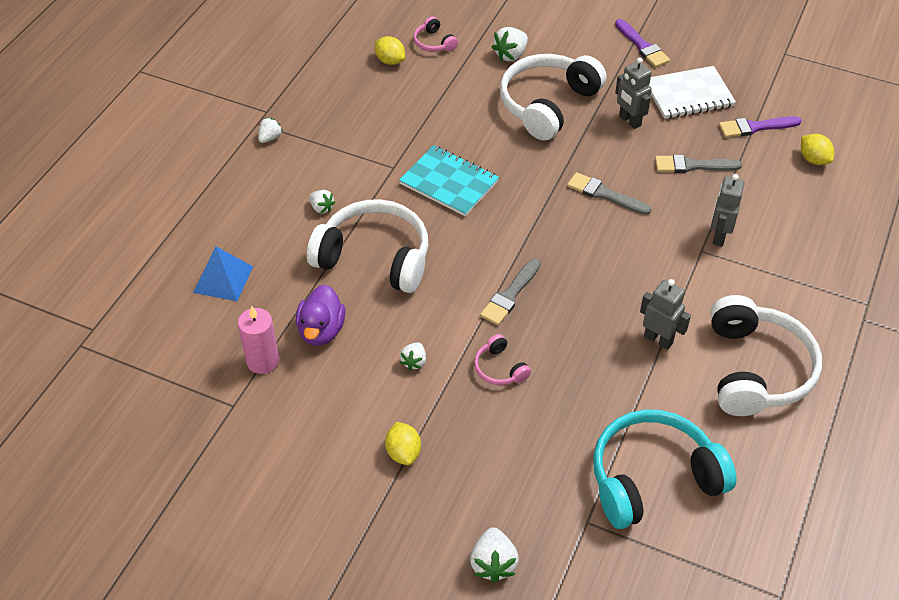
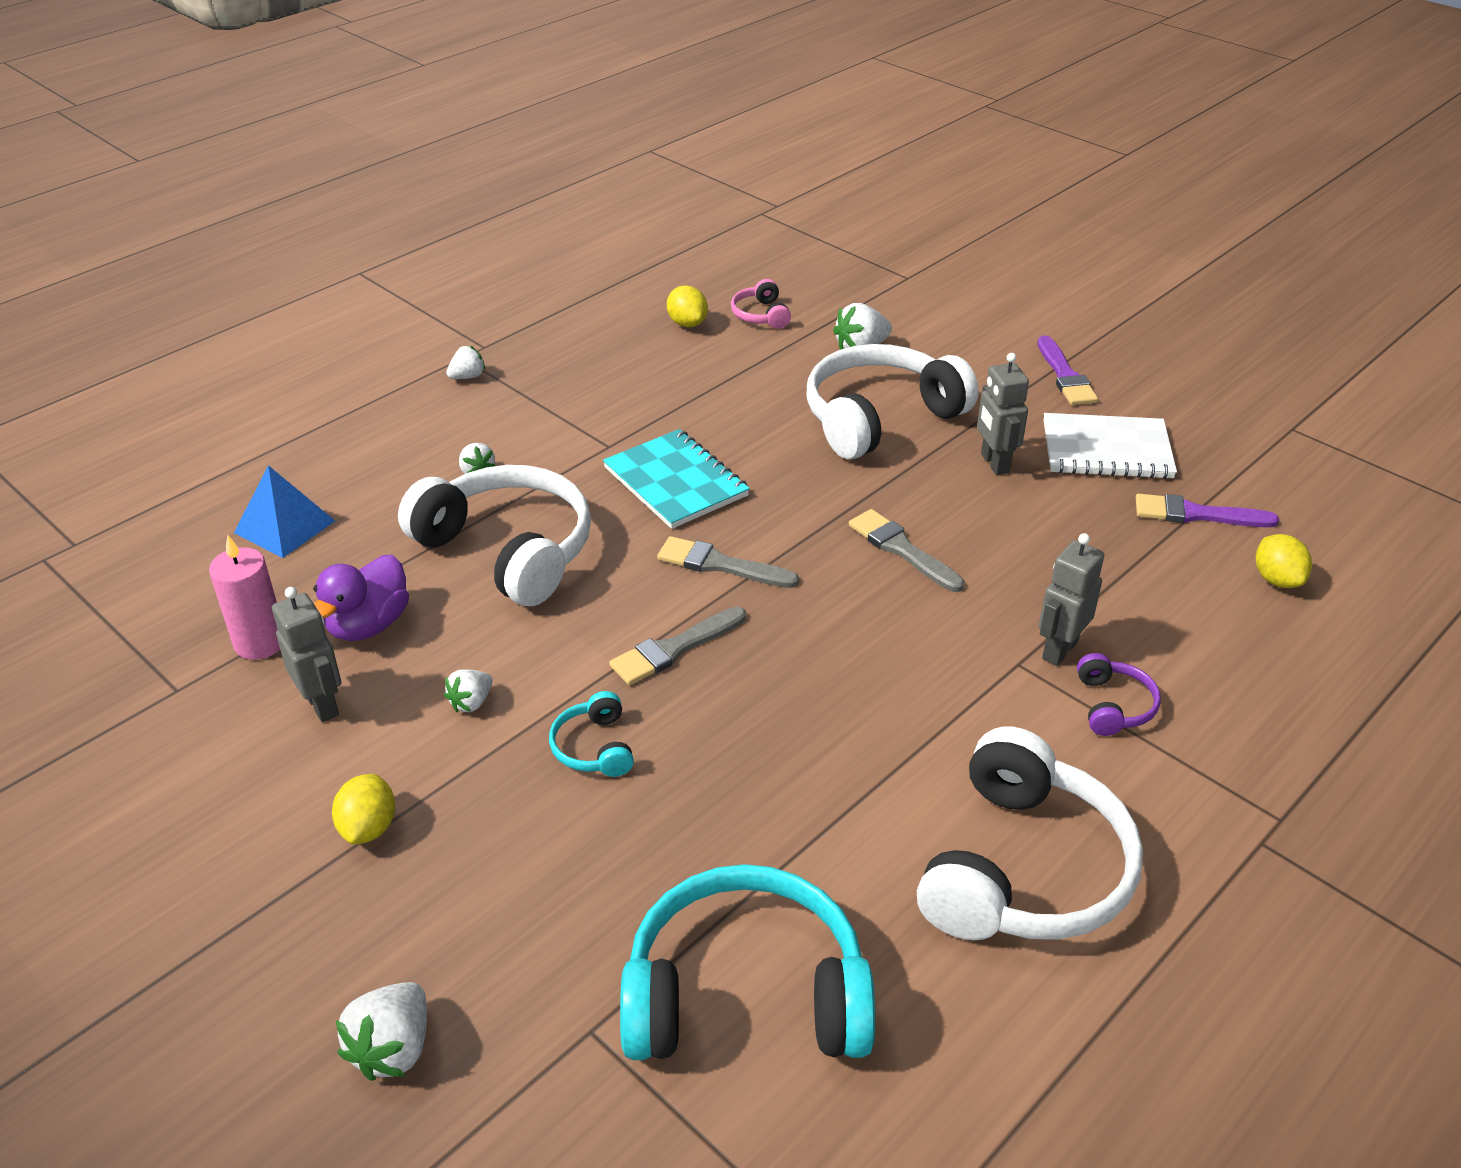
camera: 20 degrees right, 10 degrees down
pink headphones [474,334,531,385] -> turquoise headphones [549,691,634,777]
grey robot [640,279,691,350] -> grey robot moved to [272,587,341,722]
grey brush [655,155,742,173] -> grey brush moved to [657,536,799,588]
none -> purple headphones [1077,653,1161,736]

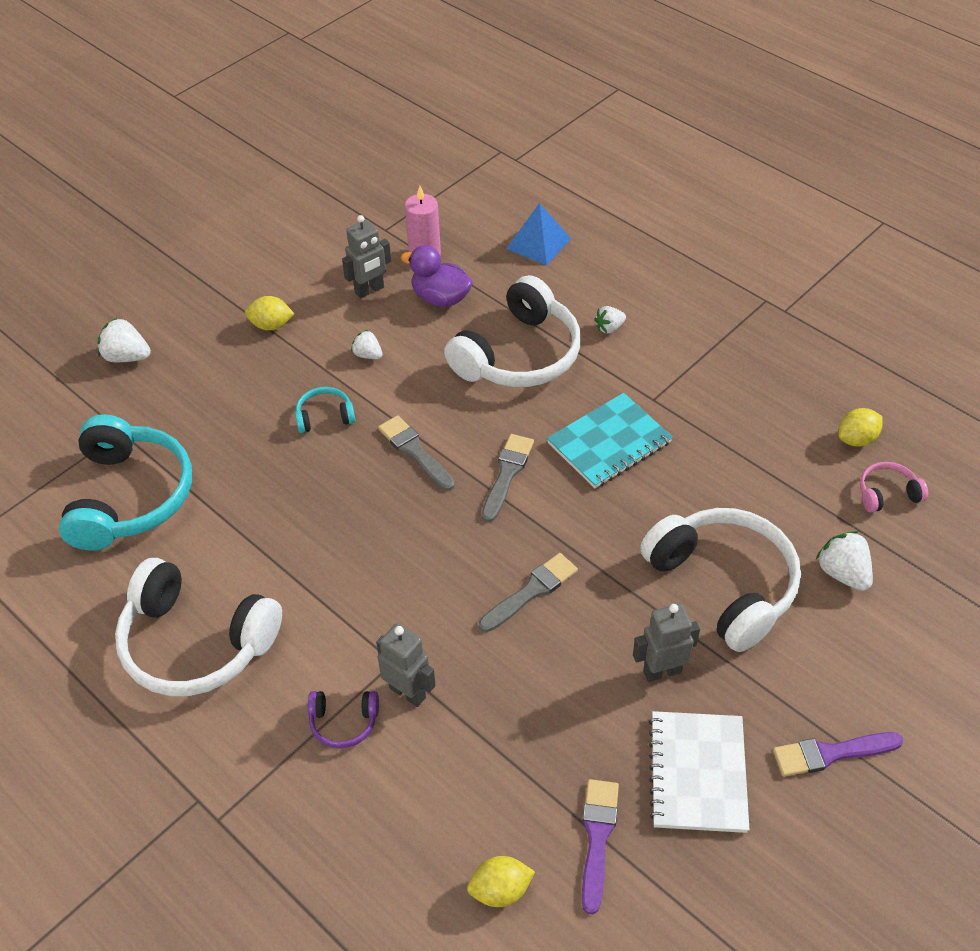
camera: 90 degrees right, 10 degrees up
white strawberry [446,346,485,379] -> none

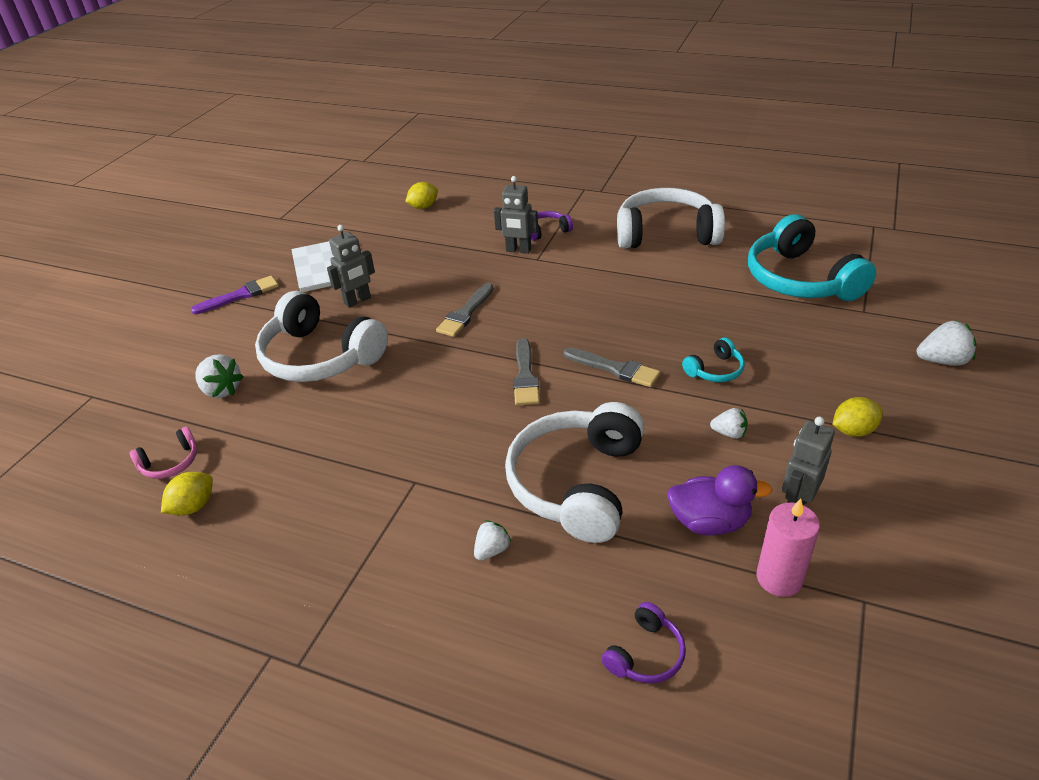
camera: 160 degrees right, 10 degrees down
blue pyramid [506,203,571,266] -> purple headphones [602,602,686,683]
turquoise notebook [547,393,673,488] -> none
purple brush [582,779,619,915] -> none

